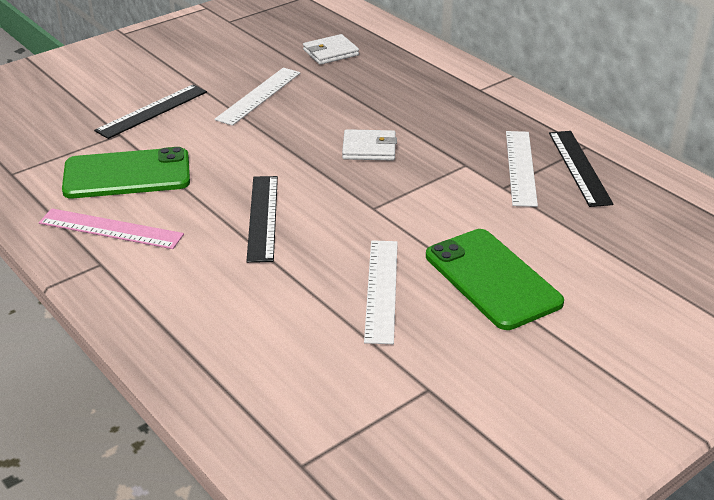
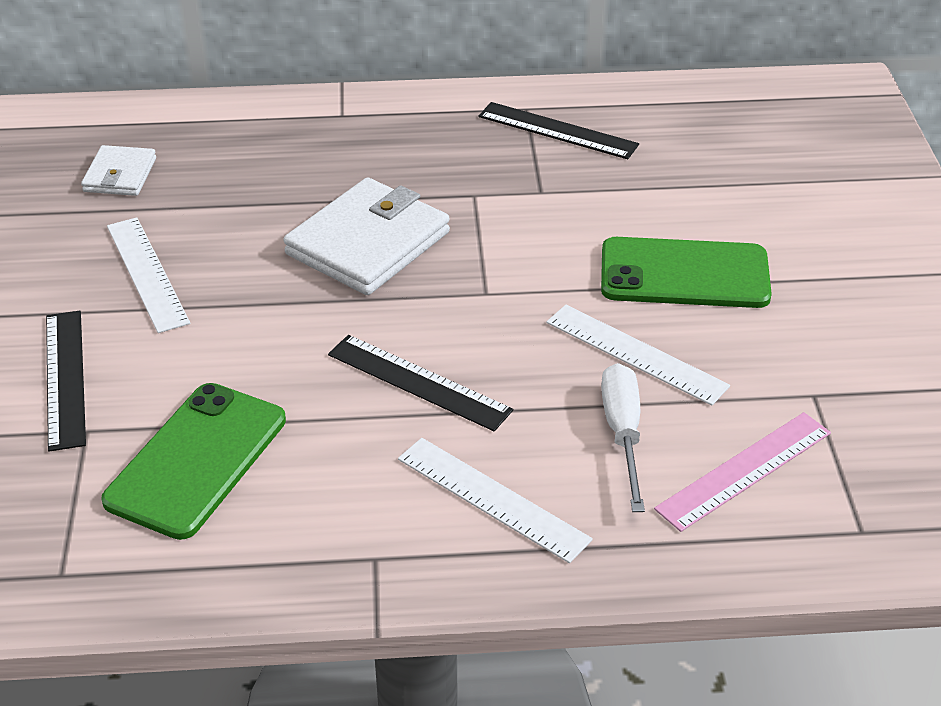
camera: 55 degrees left, 5 degrees up
pink ruler [39,208,184,249] -> pink ruler moved to [654,412,831,532]
white wallet [342,129,397,160] -> white wallet [283,178,450,295], size x1.83
white ruler [506,131,538,207] -> white ruler moved to [398,438,593,563]
none -> white screwdriver [601,363,645,512]

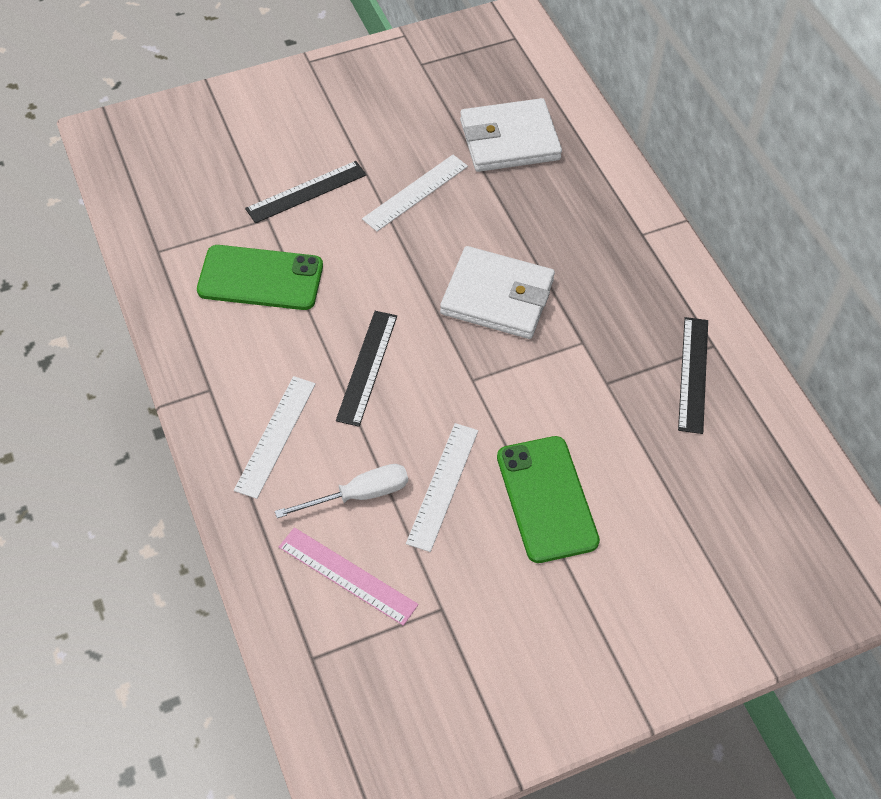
camera: 70 degrees right, 15 degrees up
white wallet [81,145,156,196] -> white wallet [460,98,562,172], size x1.83

